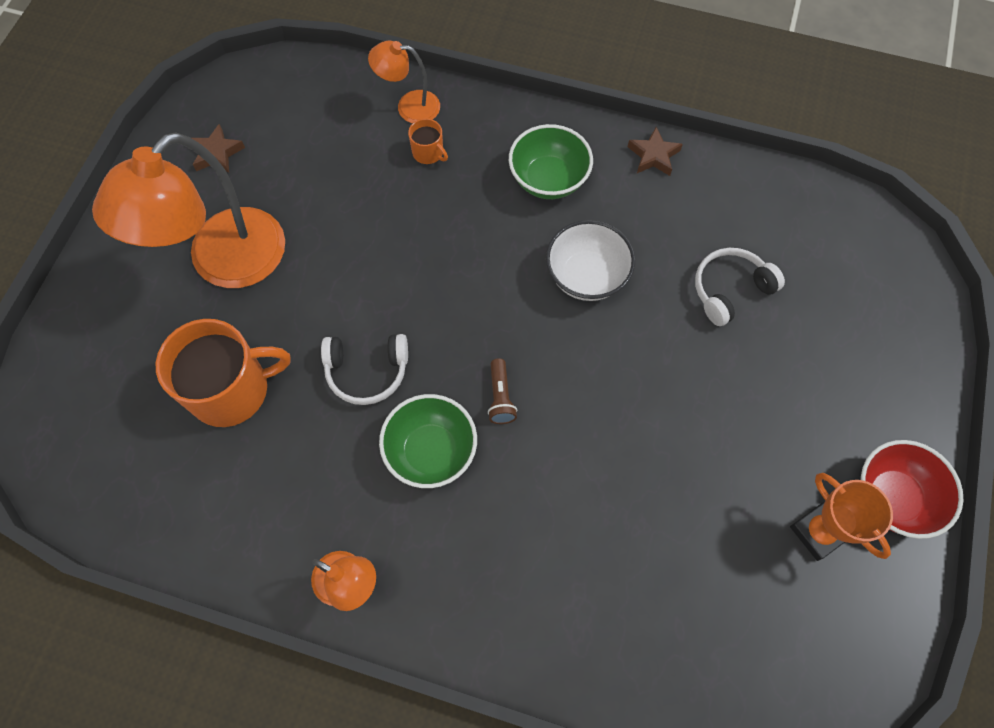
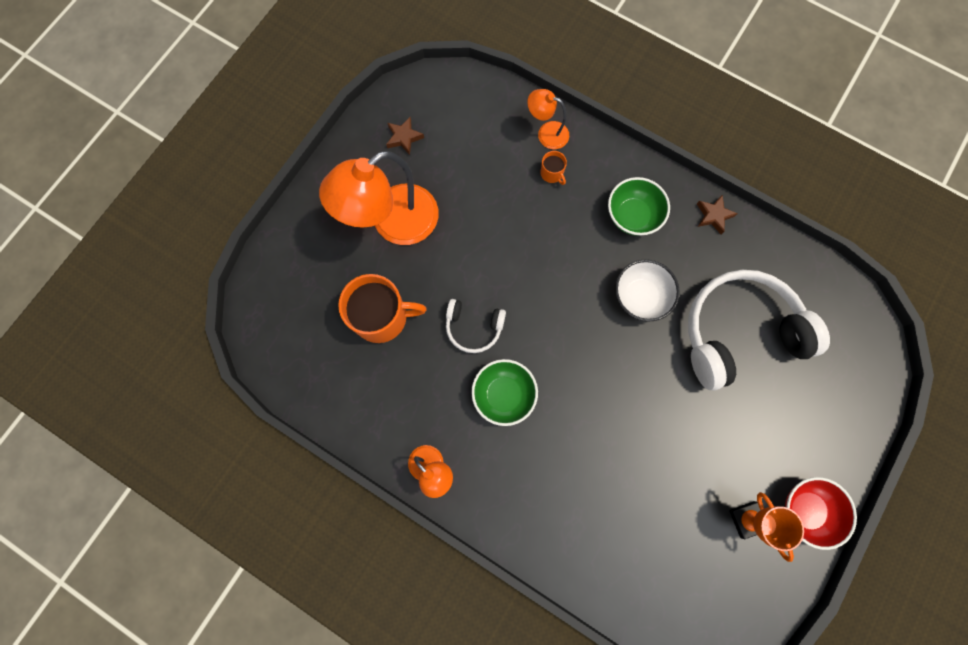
camera: 15 degrees right, 10 degrees up
brown flashlight [488,358,517,424] -> none
white headphones [695,248,785,326] -> white headphones [688,270,830,391], size x2.10

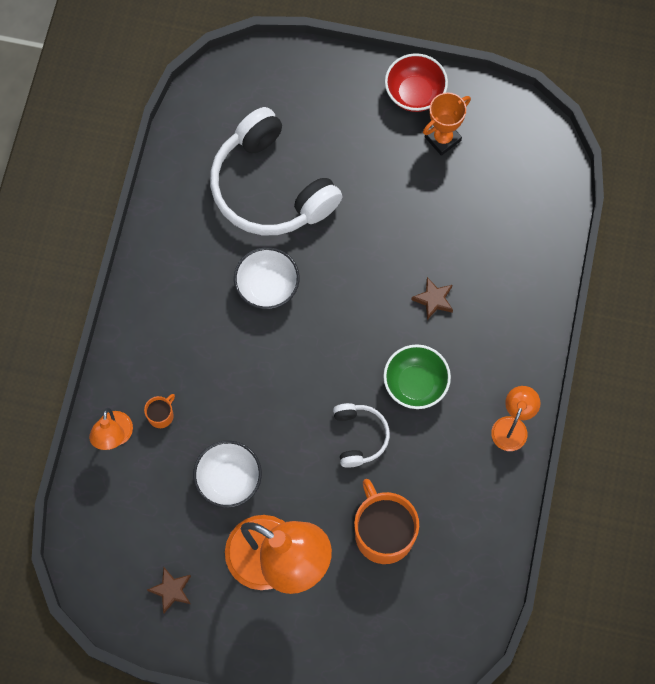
camera: 110 degrees left, 5 degrees down
green bowl [608,177,670,236] -> none
brown star [697,195,738,235] -> brown star moved to [411,277,453,320]
none -> white bowl [193,441,262,508]

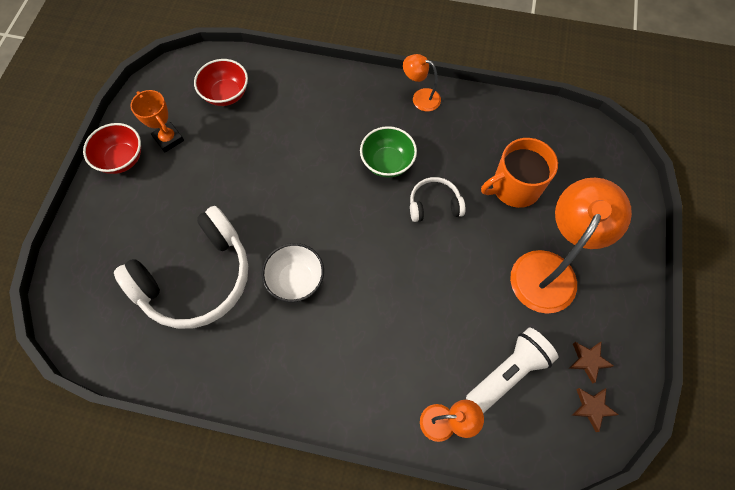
camera: 90 degrees left, 5 degrees down
orange mug [144,394,175,428] -> none
white bowl [193,441,262,508] -> none
brown star [411,277,453,320] -> brown star moved to [572,388,619,432]
none -> red bowl [194,59,248,106]
none -> white flashlight [466,327,558,413]

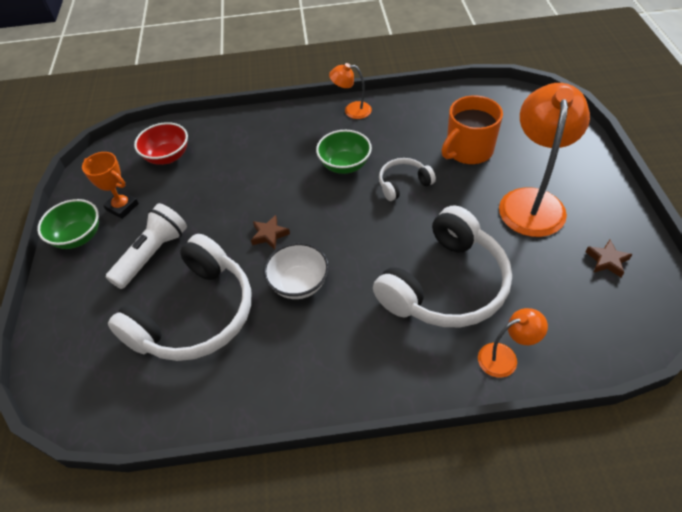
camera: 15 degrees left, 15 degrees down
red bowl [83,123,141,174] -> green bowl [37,199,99,249]
white flashlight [466,327,558,413] -> white flashlight moved to [106,203,187,289]
brown star [572,388,619,432] -> brown star moved to [251,215,290,250]
none -> white headphones [373,205,512,327]

